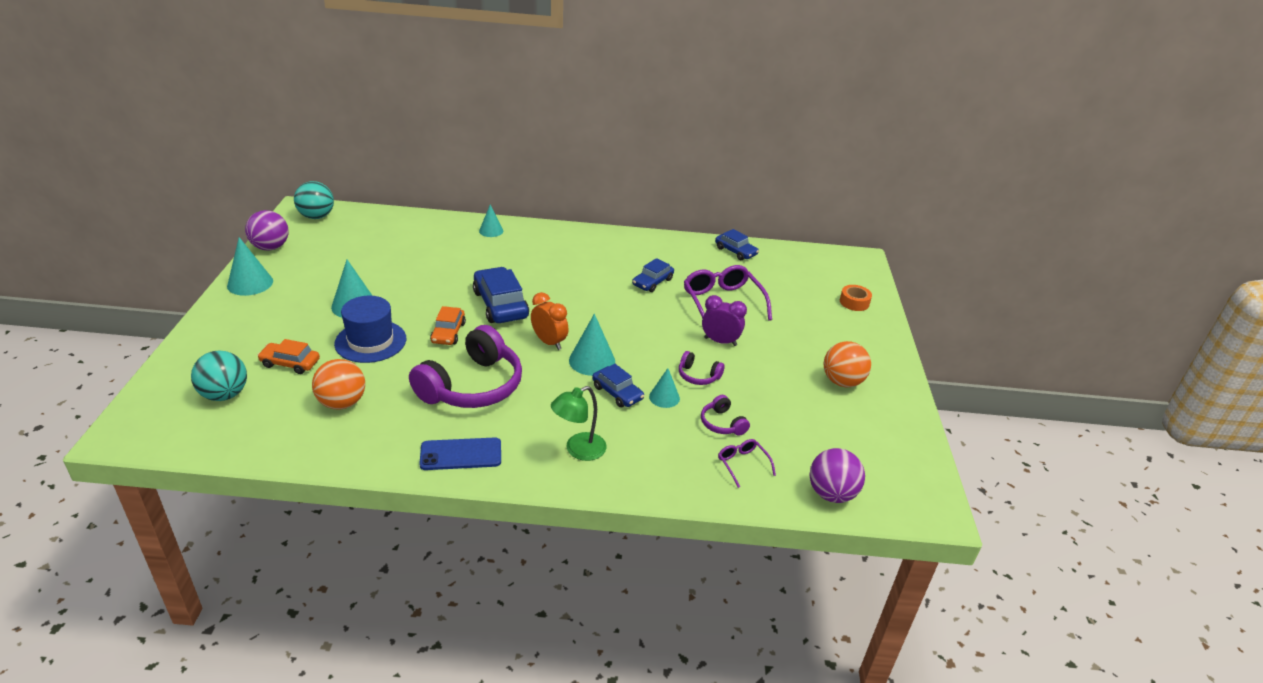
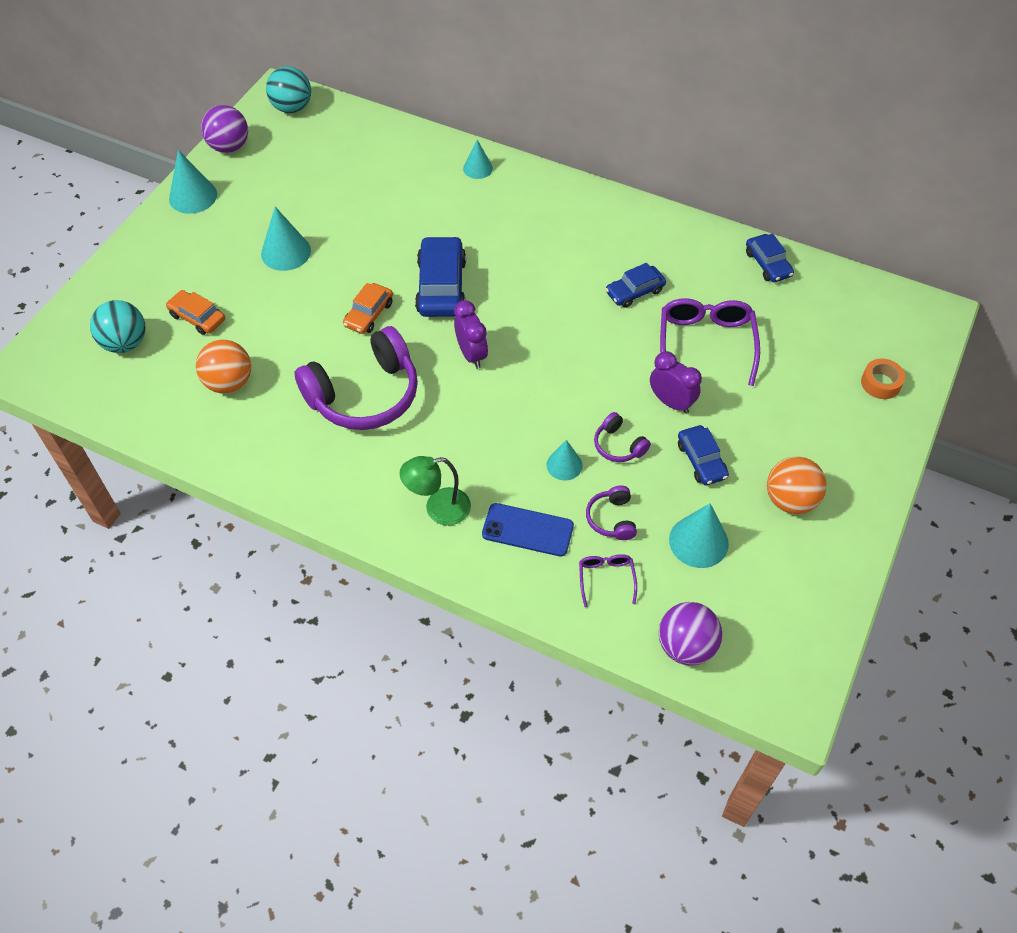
camera: 25 degrees right, 20 degrees up
blue hat [334,296,406,363] -> none
blue phone [419,437,501,470] -> blue phone moved to [482,503,574,557]
orange clock [531,292,568,350] -> purple clock [454,300,488,369]
turquoise cone [569,314,615,376] -> turquoise cone moved to [669,503,729,568]
blue car [592,364,644,408] -> blue car moved to [678,425,729,485]

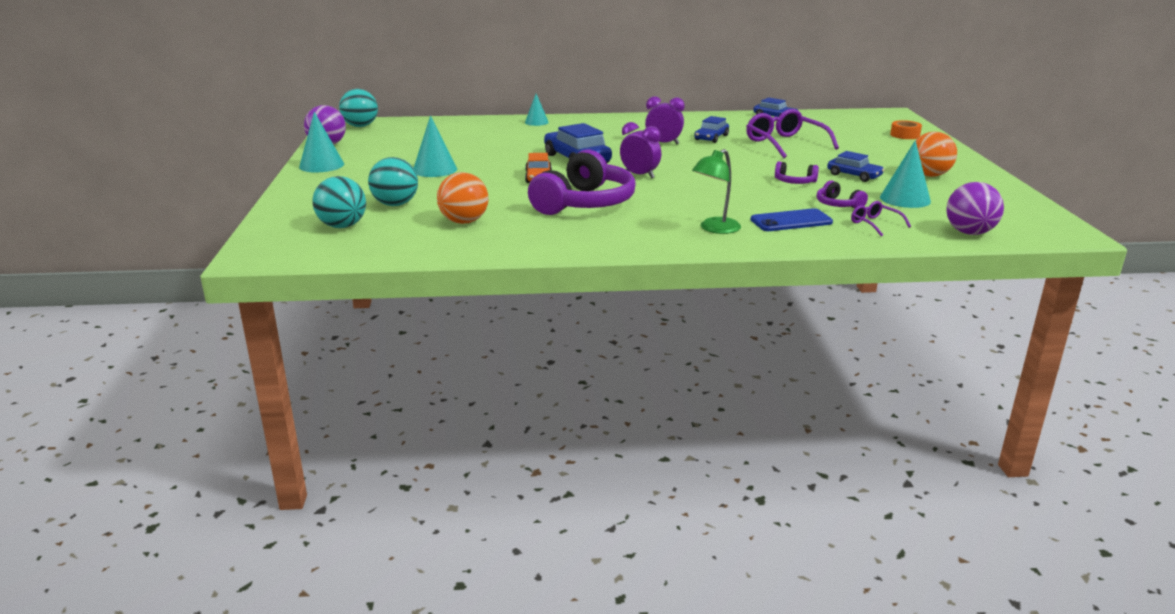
camera: 30 degrees left, 30 degrees down
orange car [166,290,225,335] -> turquoise ball [368,157,418,206]
turquoise cone [546,440,583,480] -> none
purple clock [650,351,702,414] -> purple clock moved to [645,96,685,144]

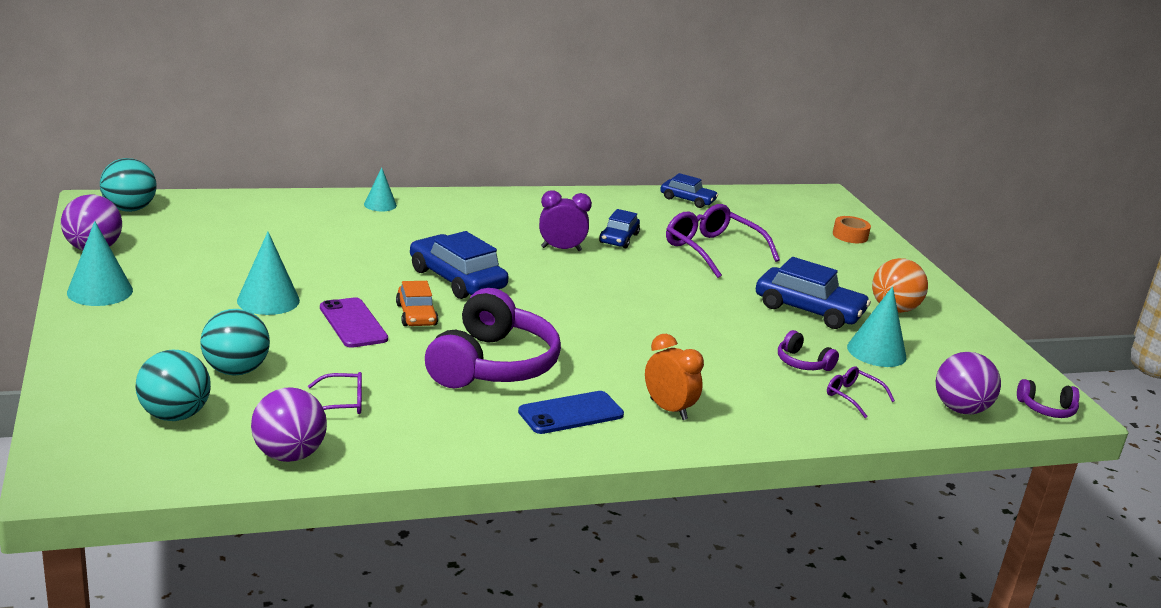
camera: 15 degrees left, 0 degrees up
orange ball [437,172,488,224] -> purple glasses [308,372,362,414]
purple clock [620,122,661,179] -> none
green lamp [692,149,741,234] -> orange clock [645,334,704,420]
blue phone [751,208,833,231] -> blue phone moved to [518,391,624,434]
purple headphones [775,161,819,184] -> purple headphones moved to [1017,379,1079,418]
blue car [827,151,885,182] -> blue car [756,257,871,329], size x1.66
none -> purple ball [251,387,327,462]
none -> purple phone [320,297,388,348]

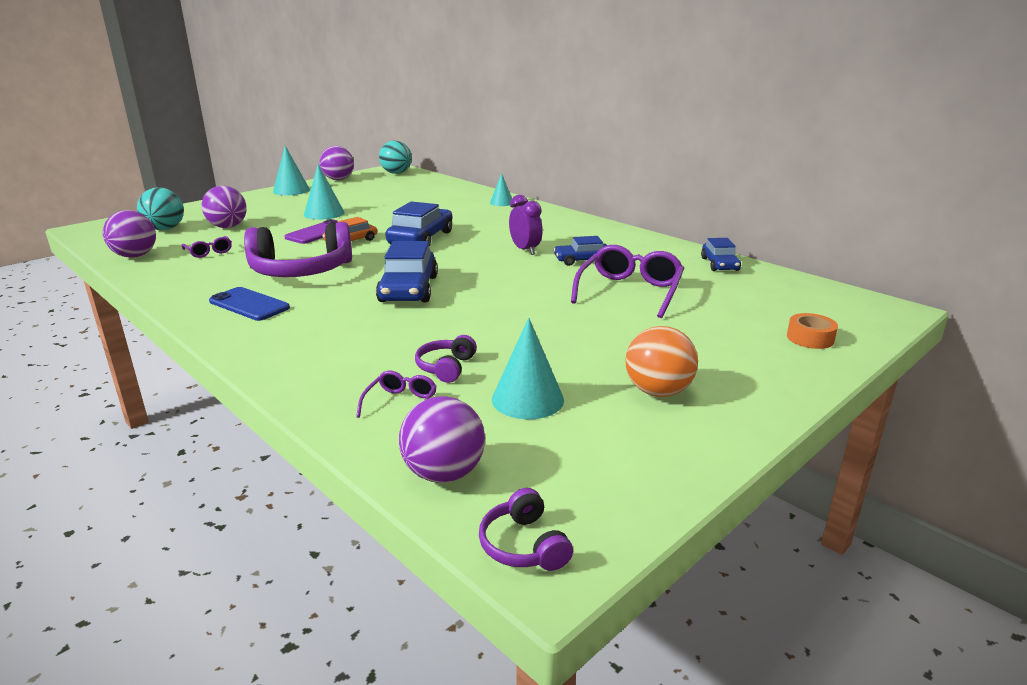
camera: 65 degrees right, 0 degrees up
turquoise ball [200,309,270,376] -> purple ball [202,186,247,228]
orange clock [645,334,704,420] -> none
blue car [756,257,871,329] -> blue car moved to [376,241,438,302]

